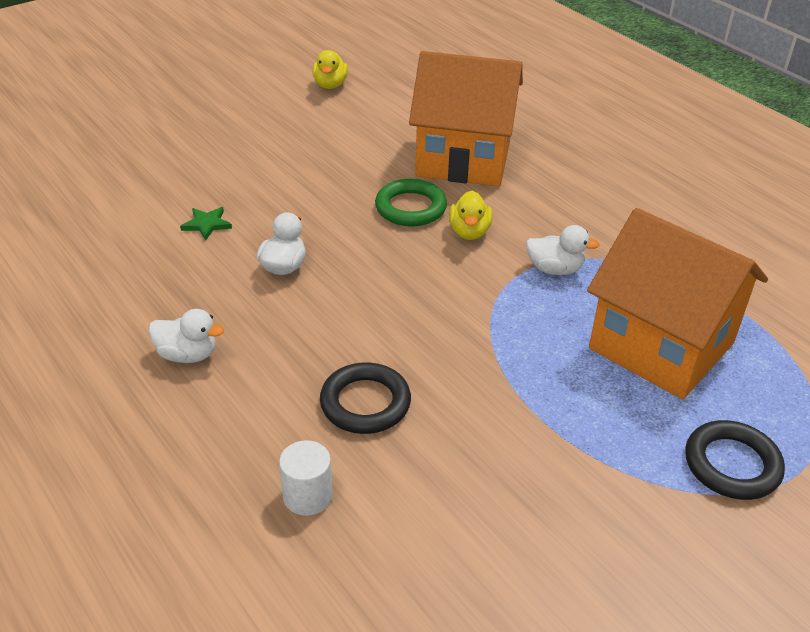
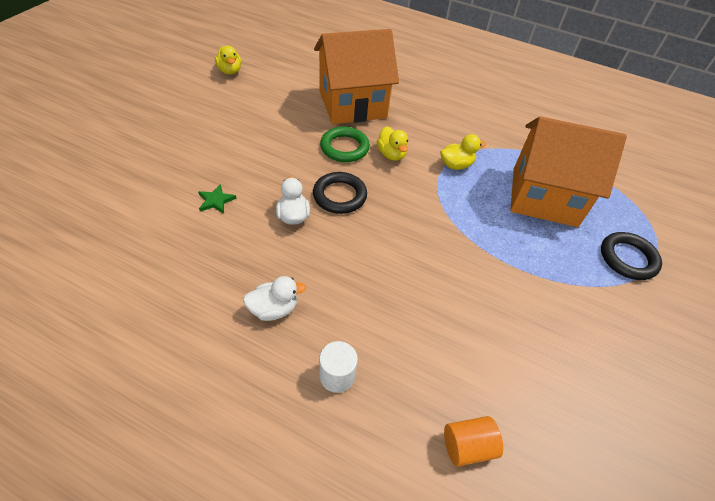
camera: 30 degrees left, 10 degrees up
white cylinder [279,440,333,516] -> white cylinder moved to [319,341,358,393]
black ring [320,363,411,434] -> black ring moved to [313,172,367,214]
white duck [526,225,599,275] -> yellow duck [440,134,486,170]
none -> orange cylinder [444,416,503,466]

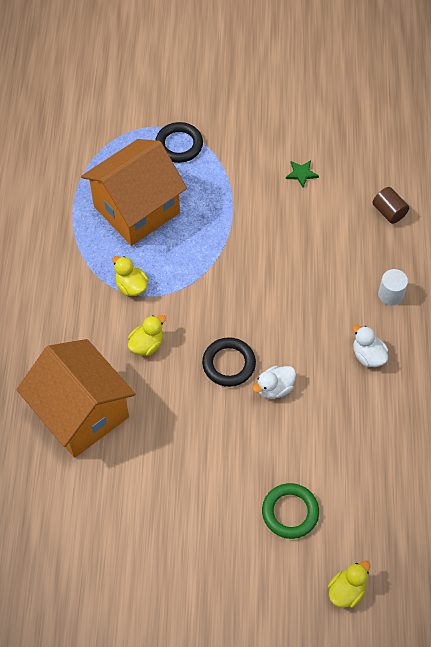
camera: 110 degrees left, 10 degrees up
green star [198,184,237,214] -> green star moved to [286,160,319,188]
yellow duck [215,46,241,75] -> yellow duck moved to [328,561,370,608]
green ring [320,127,370,162] -> green ring moved to [262,483,319,539]
orange cylinder [444,416,503,466] -> brown cylinder [372,187,409,224]
orange house [510,116,627,227] -> orange house turned 60 degrees clockwise [81,139,187,246]

